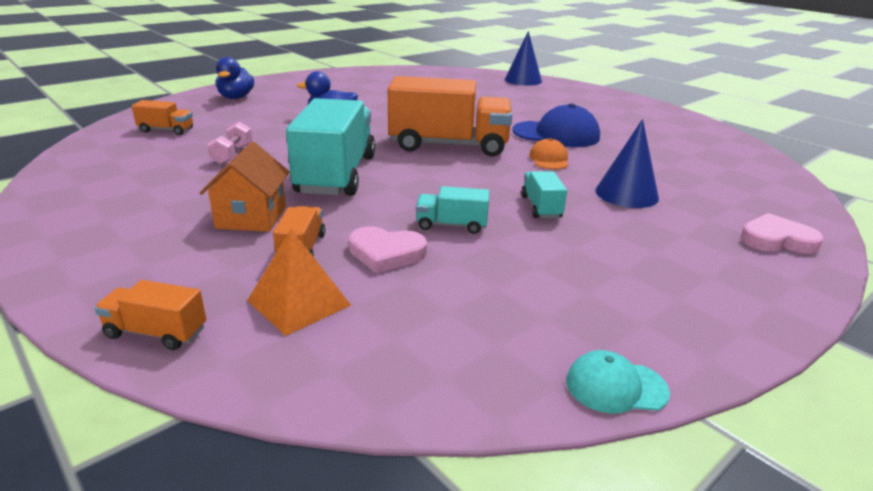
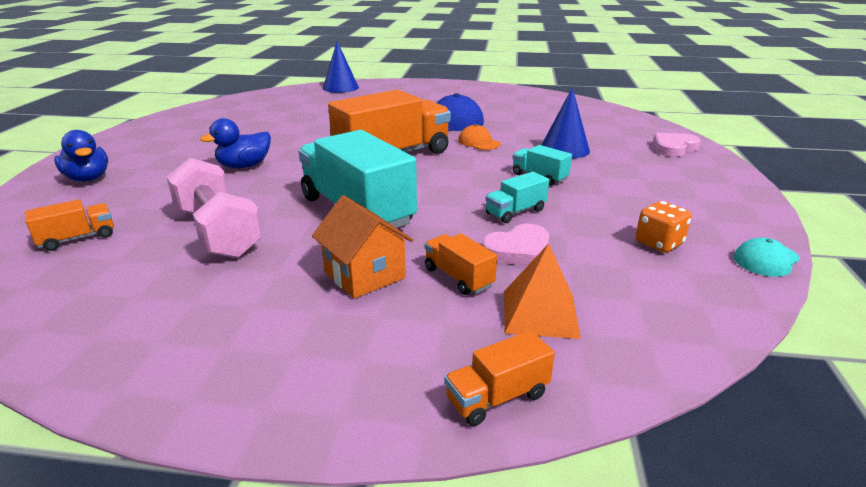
camera: 40 degrees left, 0 degrees up
pink dumbbell [207,122,253,165] -> pink dumbbell [167,158,263,258], size x1.94
none -> orange dice [636,201,692,253]

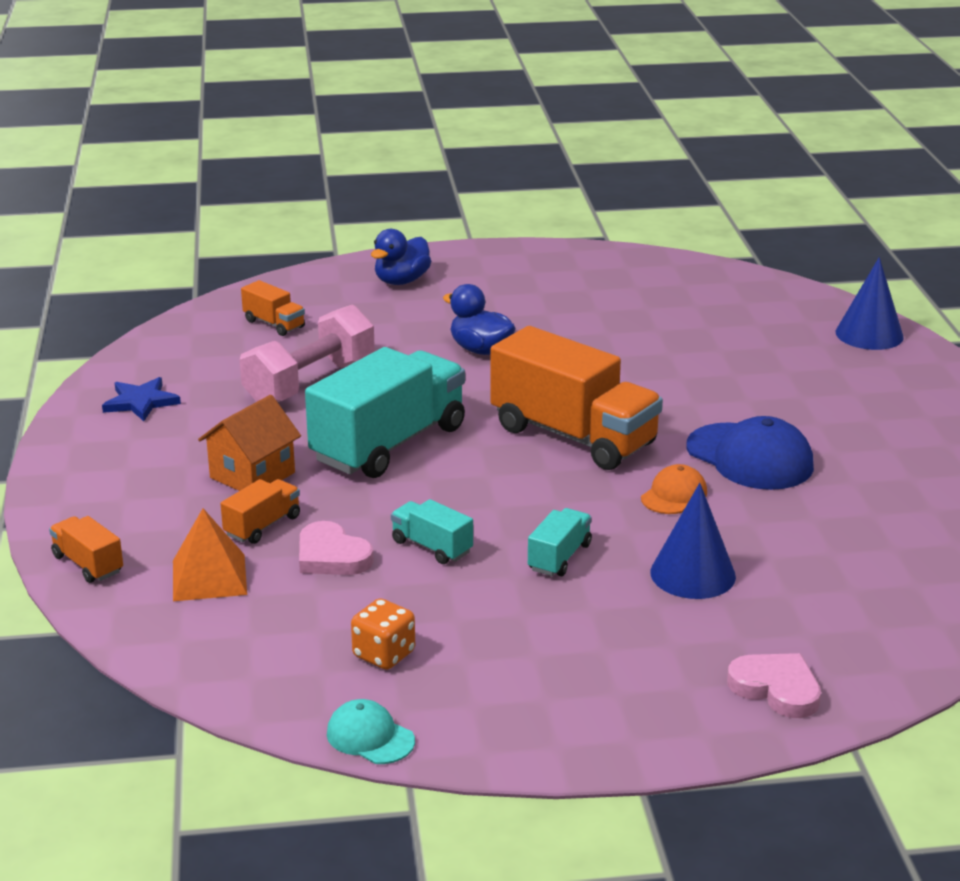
camera: 75 degrees right, 0 degrees up
none -> blue star [102,377,181,421]

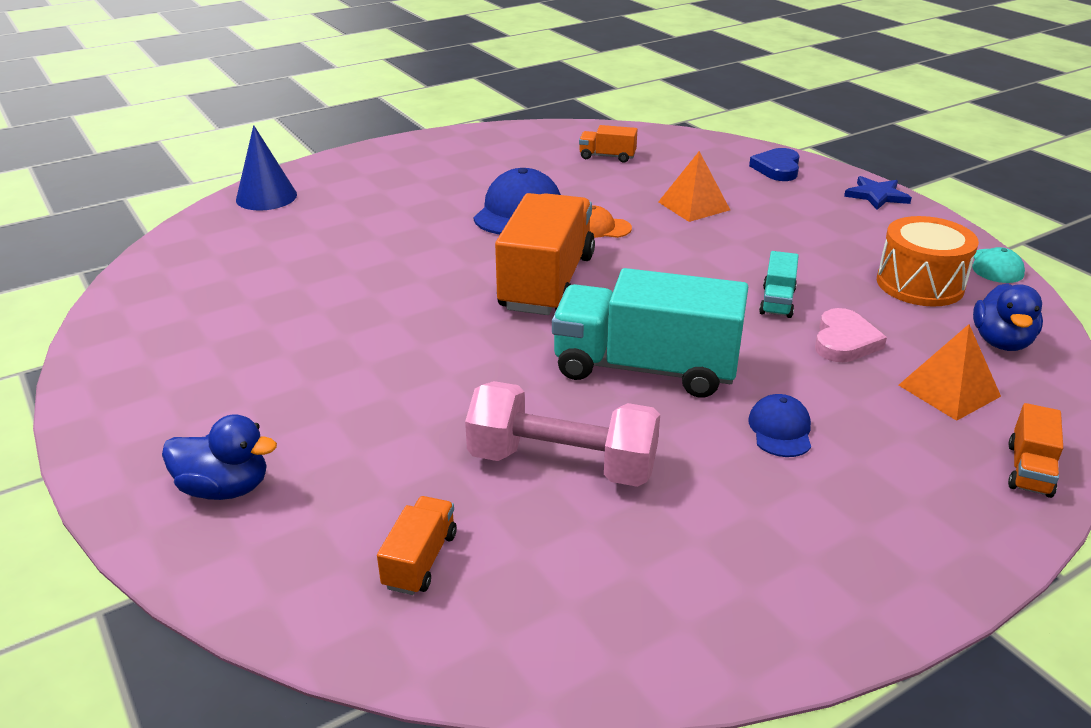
camera: 115 degrees left, 5 degrees up
blue star [102,377,181,421] -> blue star moved to [844,176,912,210]
orange house [198,395,301,491] -> blue cap [748,394,811,457]
orange truck [221,479,300,544] -> orange truck moved to [579,125,637,163]
orange dice [351,598,415,670] -> orange drum [877,216,979,307]
blue duck [443,284,515,355] -> blue duck moved to [973,283,1043,351]
turquoise truck [528,508,592,576] -> none
blue cone [650,483,736,599] -> orange pyramid [658,151,730,222]
pink heart [727,653,821,718] -> blue heart [749,148,800,181]

